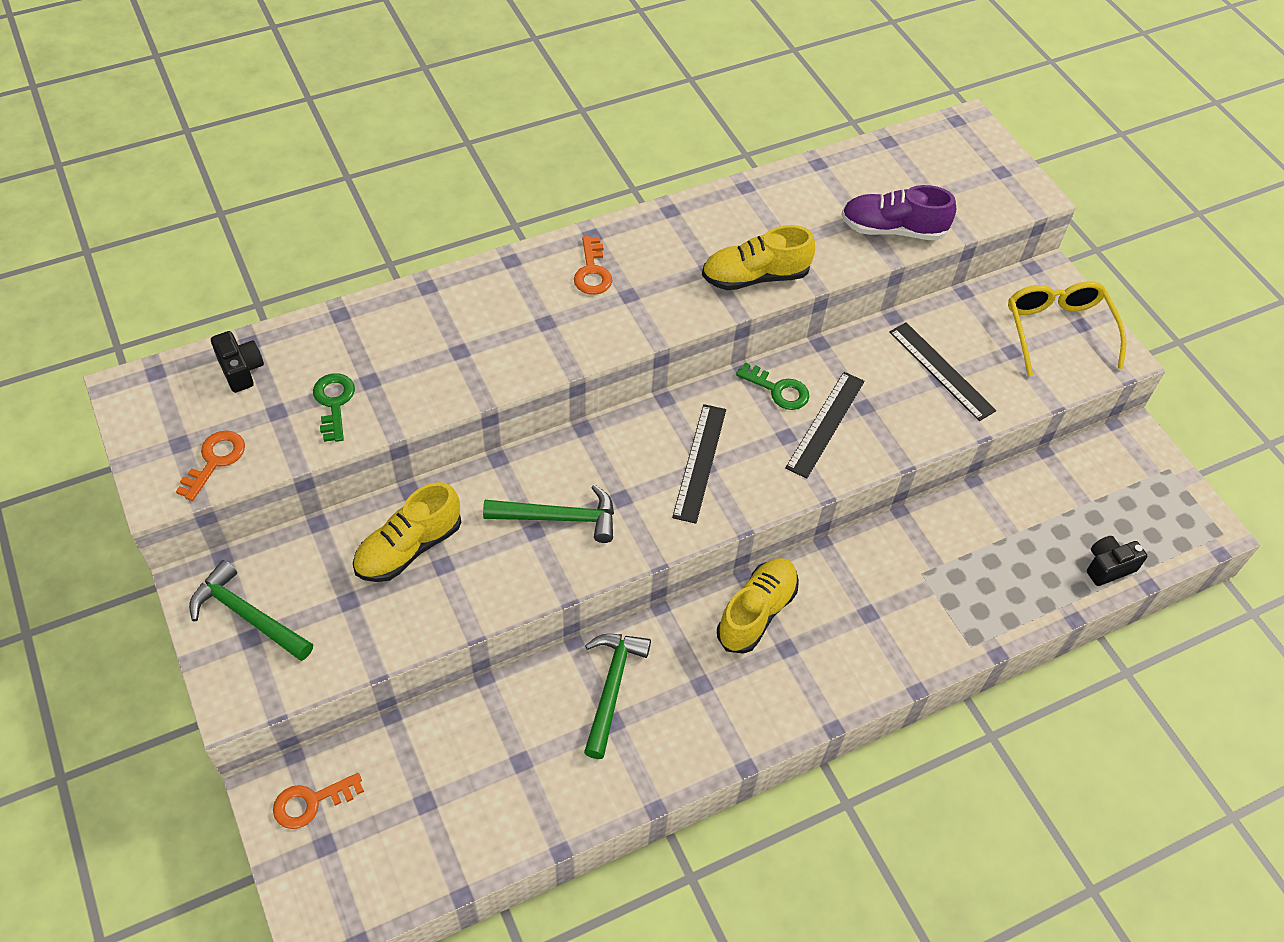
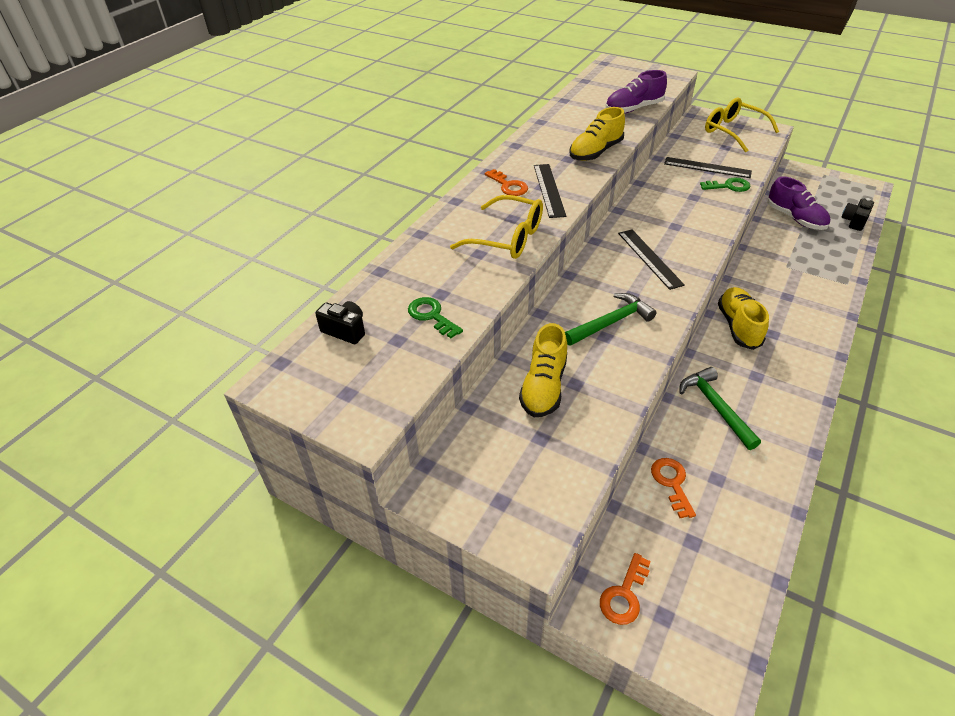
camera: 30 degrees left, 10 degrees down
orange key [176,430,245,501] -> orange key moved to [651,458,696,518]
green hammer [189,560,313,661] -> none
green key [736,363,810,410] -> green key moved to [700,178,750,192]
black ruler [785,372,865,479] -> black ruler moved to [534,164,566,218]
none -> yellow glasses [450,195,543,259]
none -> purple shoe [767,177,830,230]

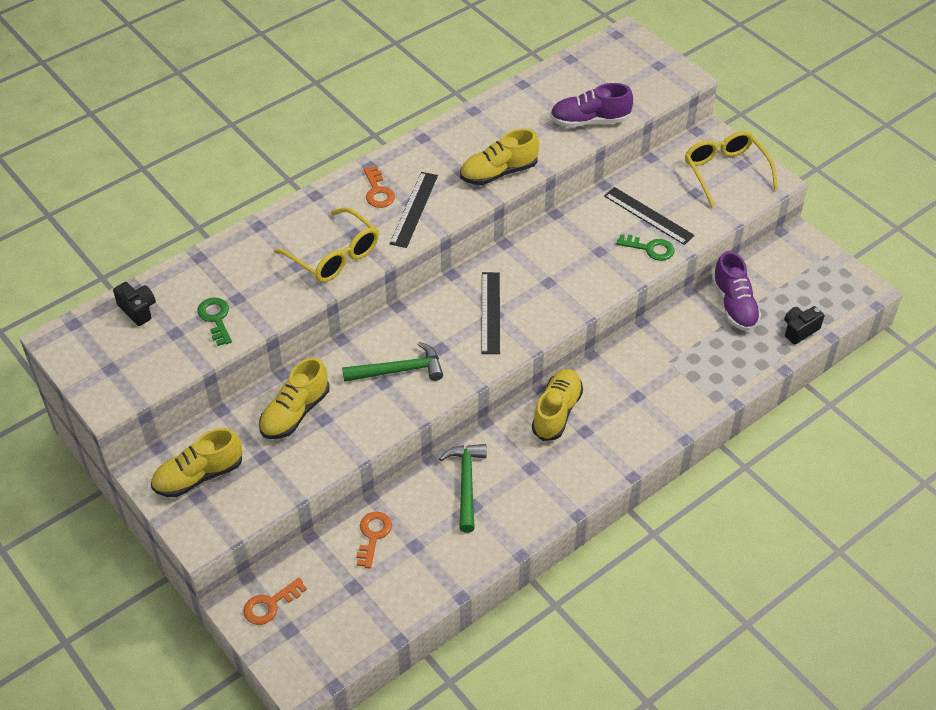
camera: 20 degrees right, 5 degrees up
none -> yellow shoe [151,428,242,497]

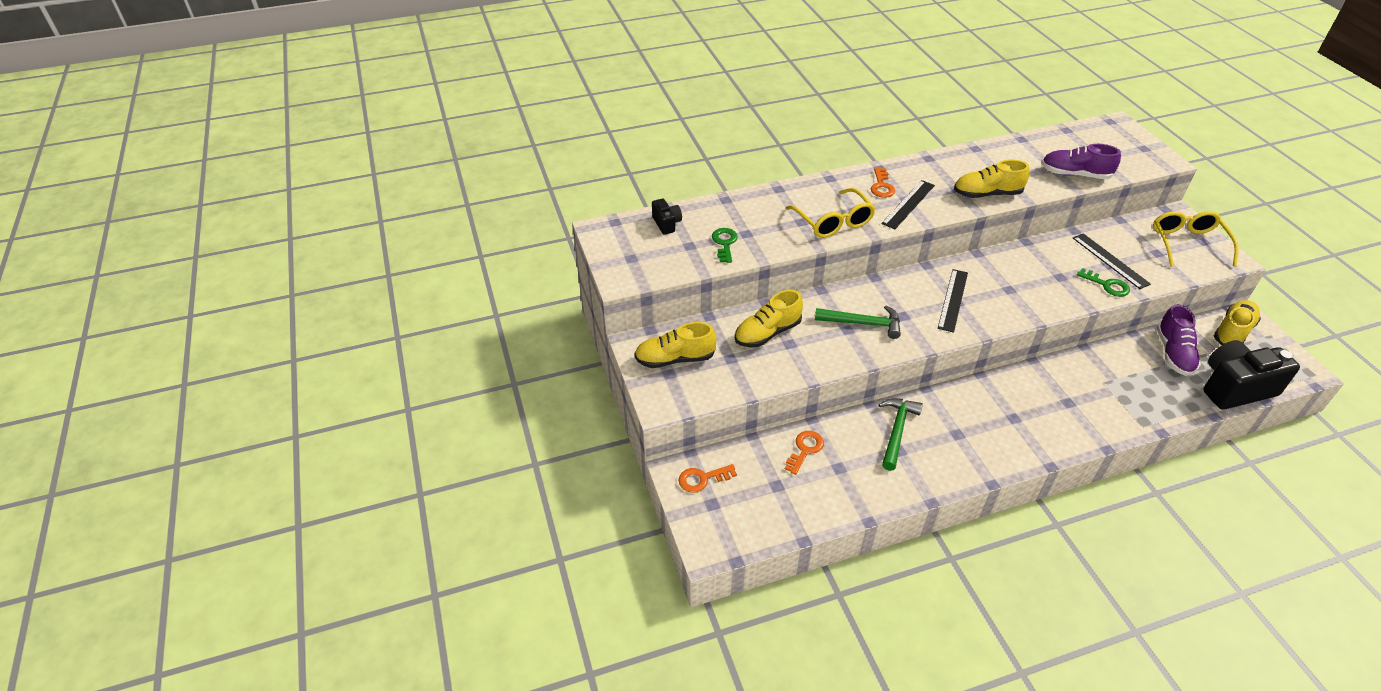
camera: 20 degrees right, 5 degrees down
yellow shoe [532,369,583,441] -> yellow shoe moved to [1214,300,1261,345]
black camera [784,306,825,344] -> black camera [1203,340,1300,410], size x2.08

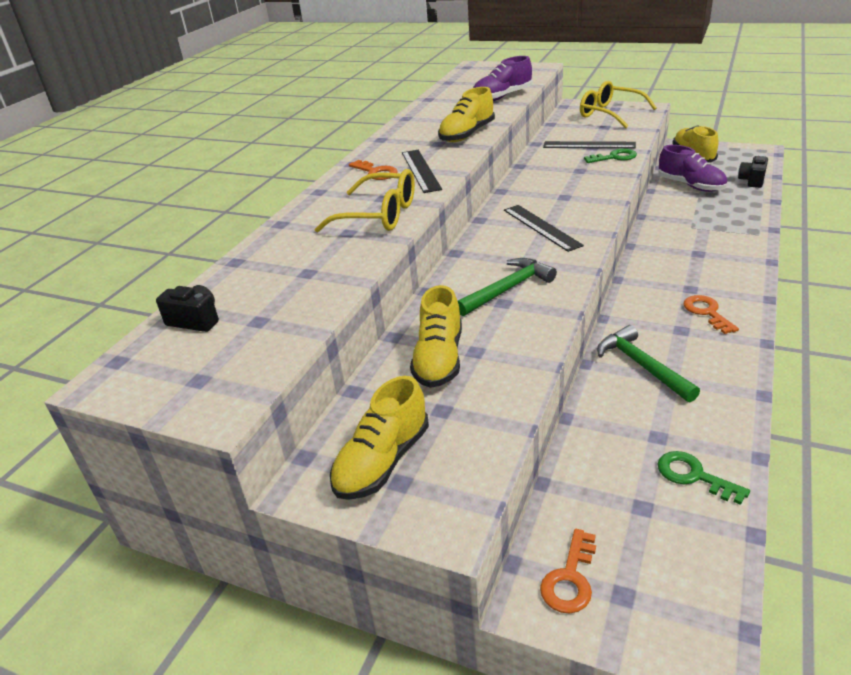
camera: 45 degrees left, 10 degrees down
green key [712,228,738,263] -> green key moved to [657,451,750,505]
orange key [785,431,824,475] -> orange key moved to [684,295,739,334]
black camera [1203,340,1300,410] -> black camera [738,155,768,188], size x0.48

